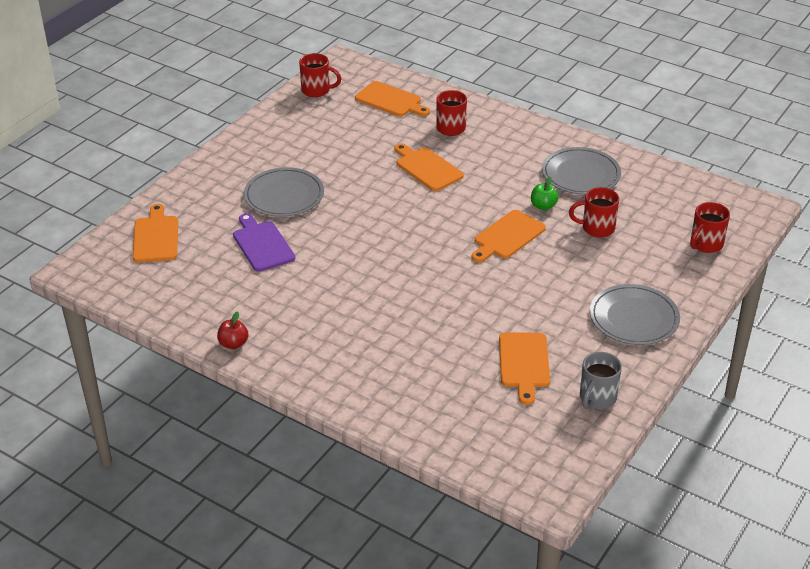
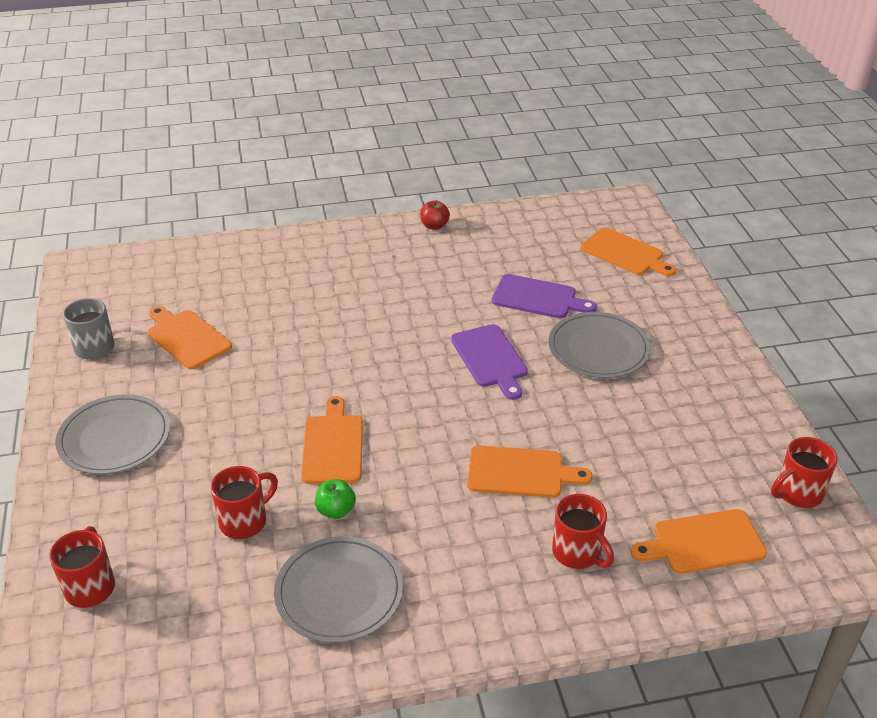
camera: 135 degrees right, 0 degrees up
none -> purple cutting board [451,324,528,400]

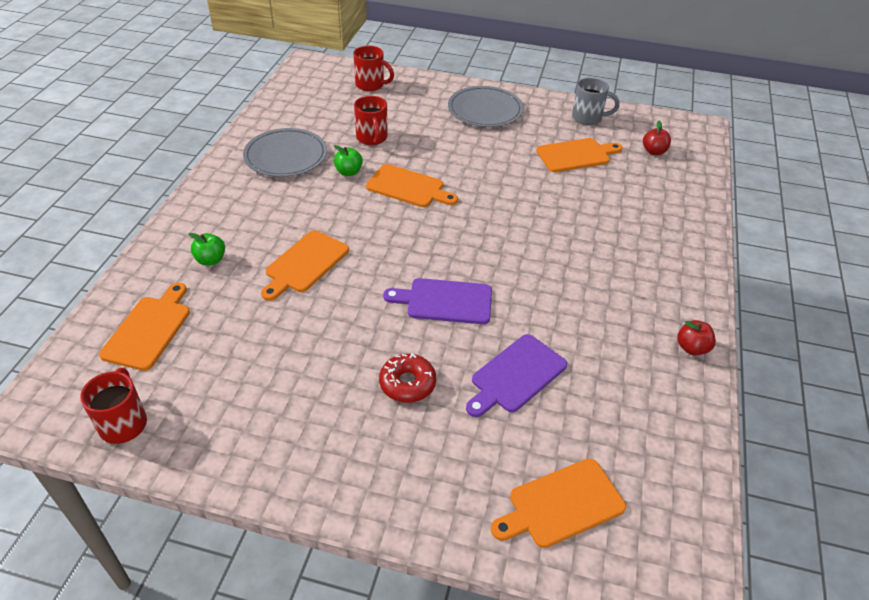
camera: 115 degrees right, 5 degrees up
grey plate [549,312,651,378] -> red donut [379,354,436,403]
red mug [552,494,614,569] -> green apple [188,233,225,266]
none -> red apple [643,121,671,155]

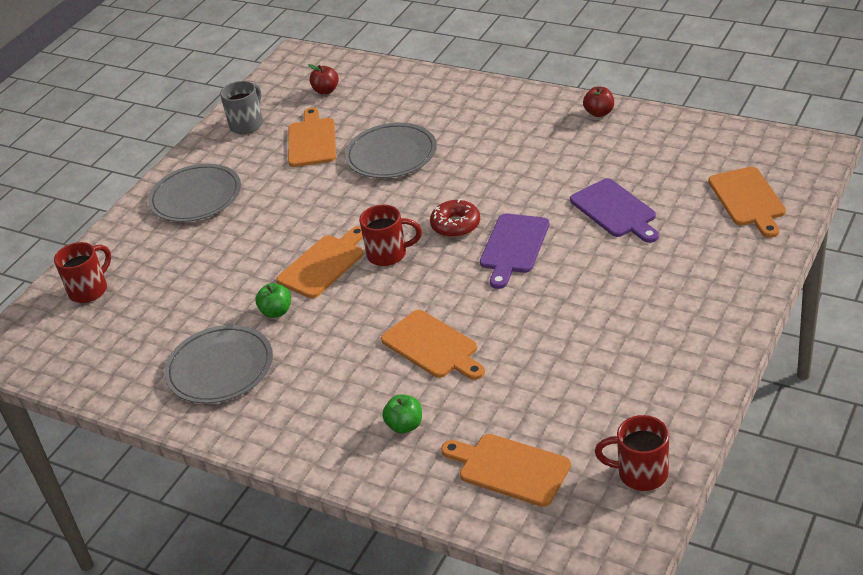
camera: 70 degrees left, 5 degrees down
red mug [354,96,387,145] -> red mug moved to [359,205,422,266]
red donut [379,354,436,403] -> red donut moved to [430,199,480,237]
none -> grey plate [345,123,437,178]

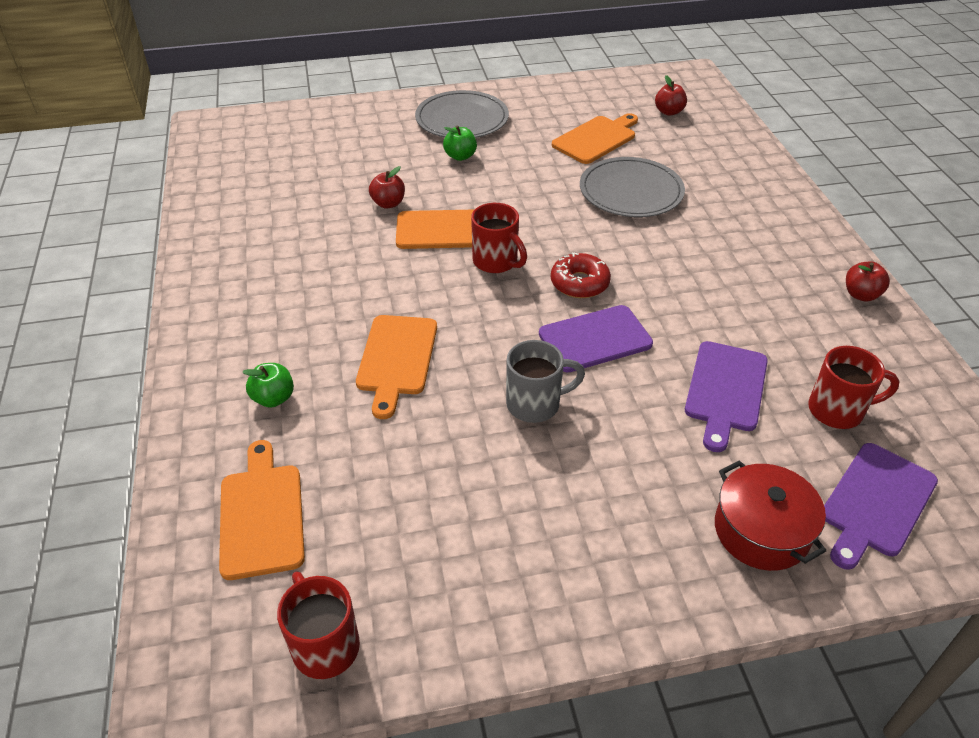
camera: 45 degrees right, 5 degrees up
red mug [54,242,111,303] -> red mug moved to [808,346,900,429]
grey plate [164,325,273,404] -> none
grey mug [220,81,263,134] -> grey mug moved to [506,340,585,423]
green apple [255,283,291,318] -> green apple moved to [443,126,477,161]
orange cutting board [709,167,786,238] -> purple cutting board [824,443,938,570]
none -> red apple [369,166,405,209]
none -> red pot [715,460,826,571]

